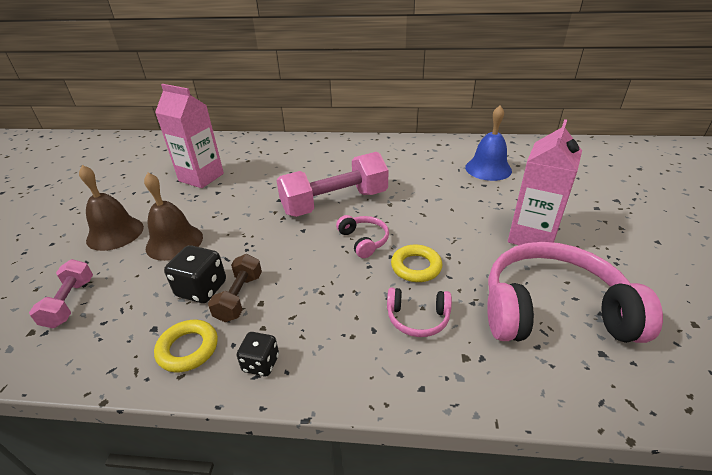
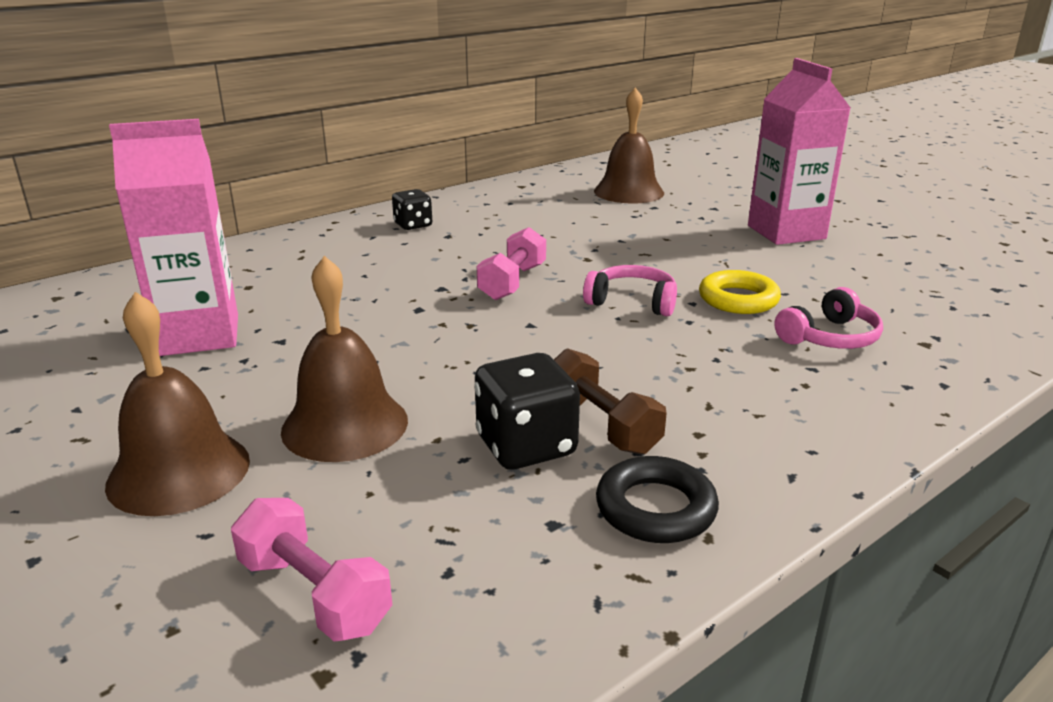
camera: 45 degrees left, 10 degrees down
yellow ring [154,320,218,372] -> black ring [596,456,719,543]
black dice [237,332,279,377] -> black dice moved to [392,189,432,230]
pink dumbbell [277,152,388,217] -> pink dumbbell [477,227,546,300], size x0.52
blue bell [465,106,512,181] -> brown bell [594,87,664,204]
pink headphones [487,242,663,343] -> none

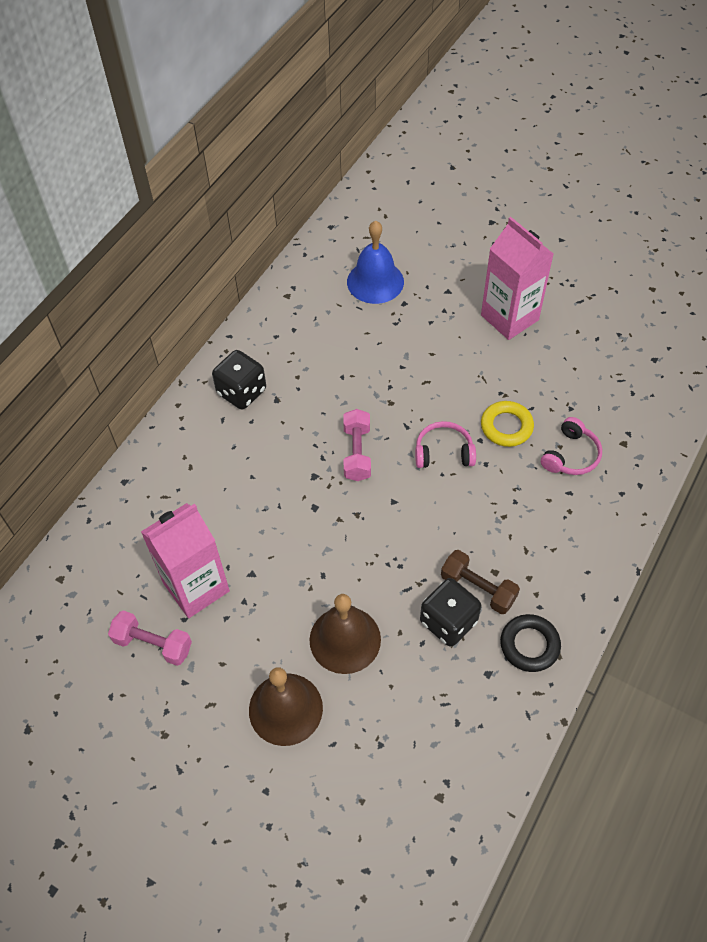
camera: 20 degrees left, 30 degrees up
pink dumbbell [231,498,393,642] -> pink dumbbell moved to [108,610,192,666]
black dice [392,189,432,230] -> black dice [212,350,266,410], size x1.56
brown bell [594,87,664,204] -> blue bell [347,221,404,304]

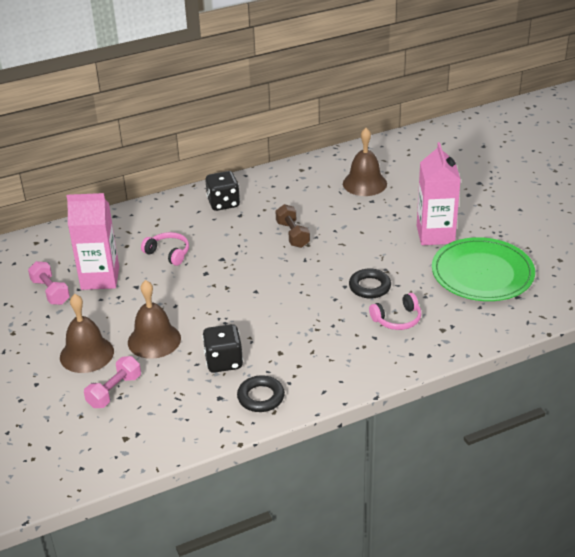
camera: 35 degrees right, 20 degrees down
pink dumbbell [343,409,371,481] -> pink dumbbell moved to [84,356,141,408]
blue bell [347,221,404,304] -> brown bell [343,128,387,196]
pink headphones [415,421,476,468] -> pink headphones moved to [141,232,189,266]
brown dumbbell [441,550,520,614] -> brown dumbbell moved to [275,204,310,248]
yellow ring [481,401,534,447] -> black ring [349,268,391,299]
none -> green plate [432,237,535,301]

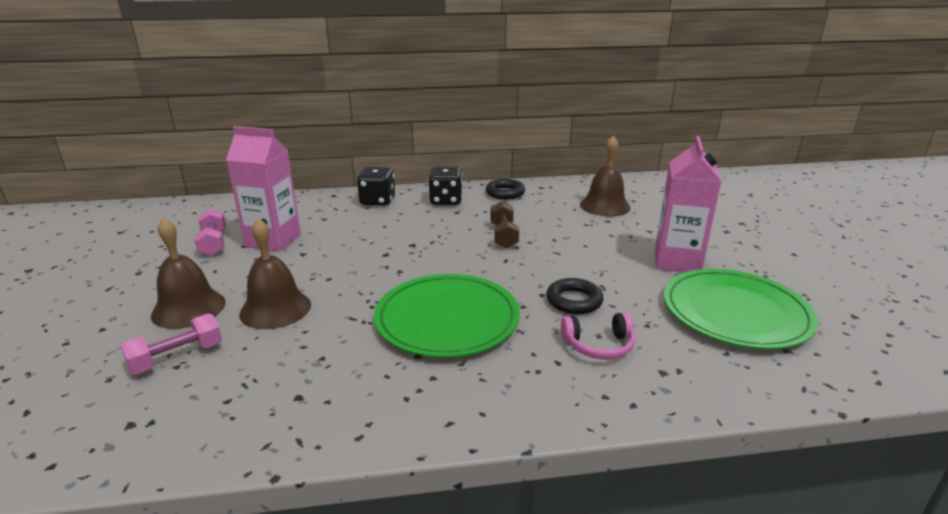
camera: 15 degrees right, 10 degrees down
pink headphones [141,232,189,266] -> none
black dice [202,324,243,373] -> black dice moved to [357,167,395,206]
black ring [237,375,285,412] -> black ring moved to [486,179,525,199]
none -> green plate [374,274,520,357]

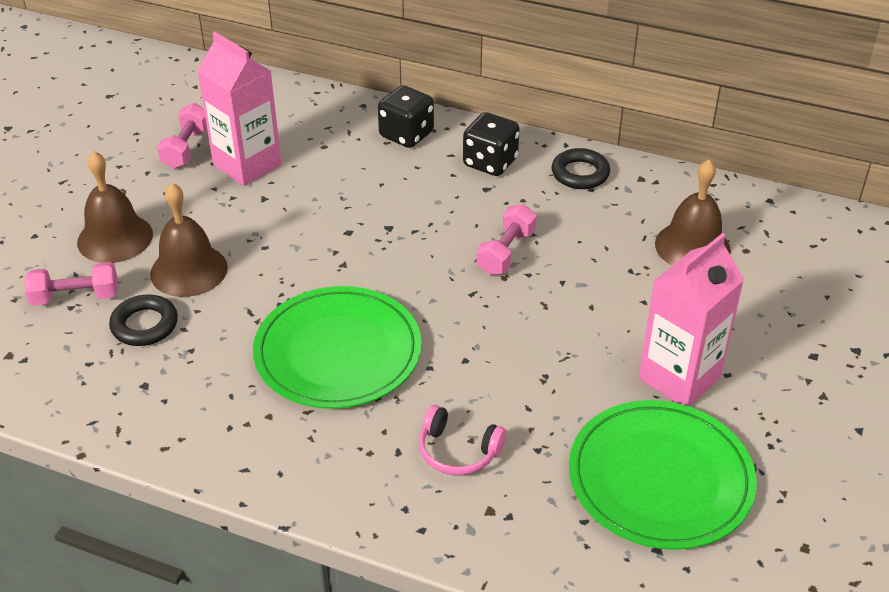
camera: 30 degrees right, 15 degrees up
brown dumbbell [490,201,519,248] -> pink dumbbell [477,204,537,275]
black ring [546,278,603,314] -> black ring moved to [109,294,178,346]

